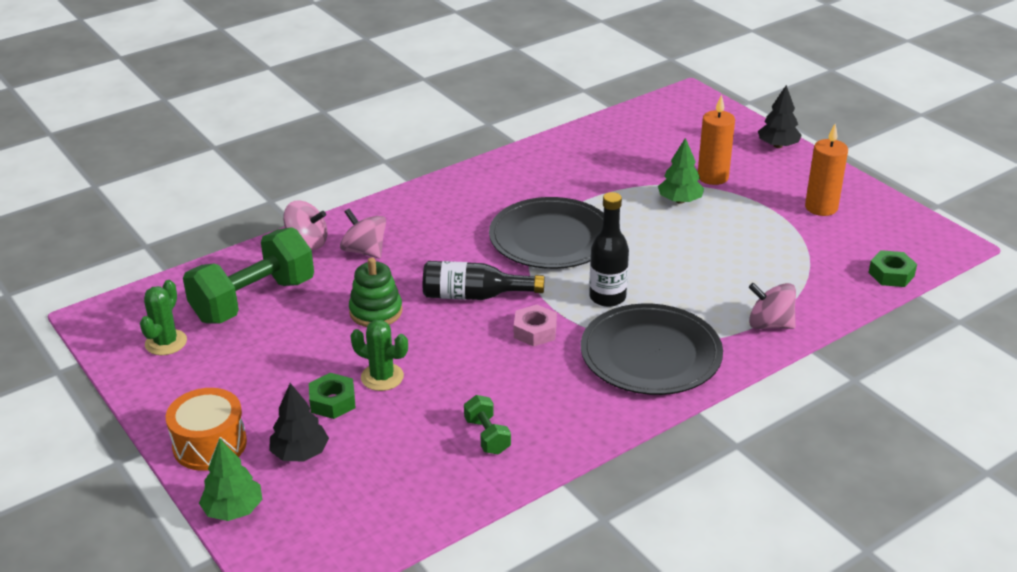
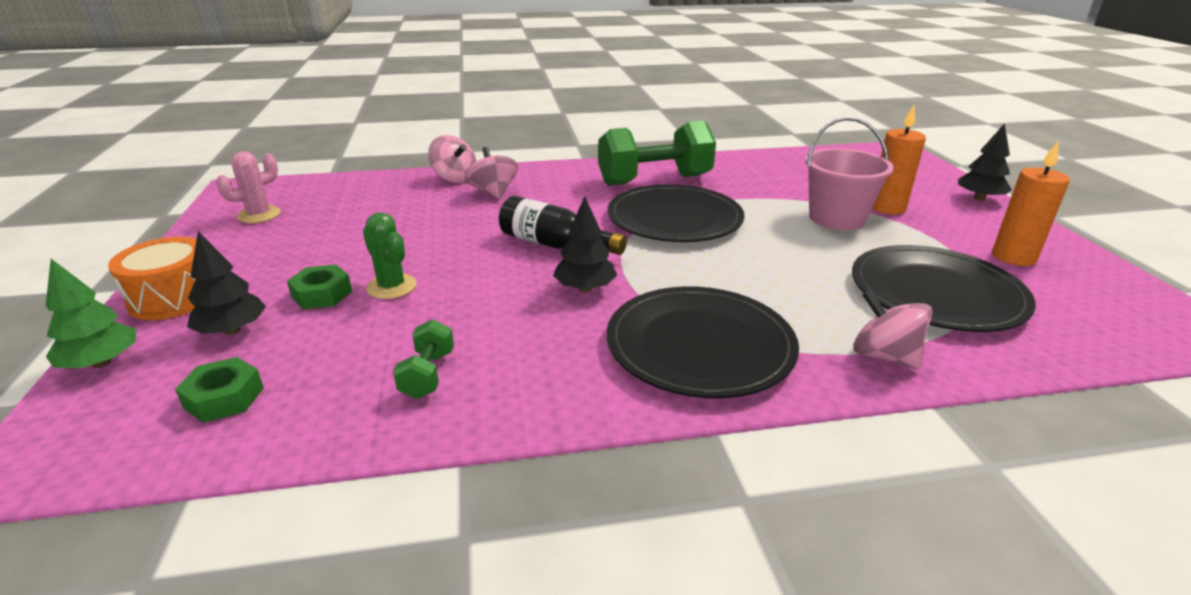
camera: 25 degrees right, 5 degrees down
green cactus [140,280,187,355] -> pink cactus [216,151,281,223]
green dumbbell [183,227,314,324] -> green dumbbell moved to [598,121,716,186]
green stacking toy [349,258,402,327] -> none
pink nut [514,305,557,347] -> black tree [553,196,617,292]
black bottle [589,192,629,307] -> none
green tree [658,138,704,204] -> pink bucket [805,117,894,230]
green nut [868,250,917,287] -> green nut moved to [175,357,264,423]
none -> black plate [852,245,1036,332]

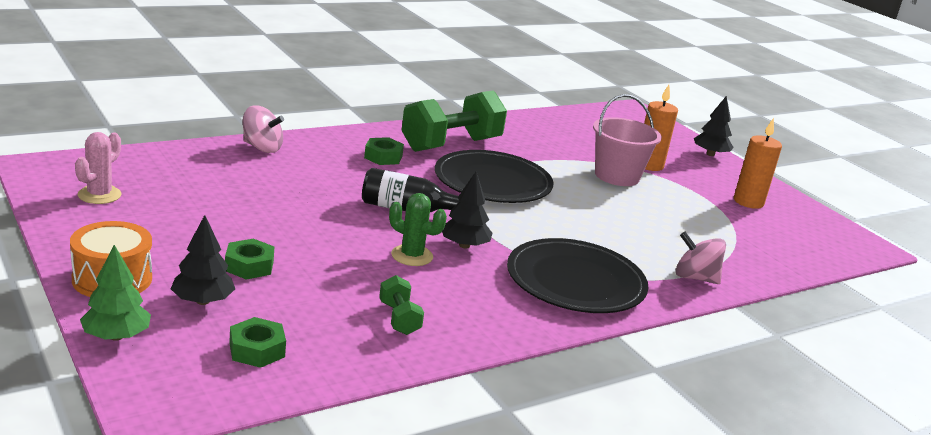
camera: 25 degrees left, 5 degrees down
green cactus [363,212,417,299] -> green cactus moved to [389,193,447,266]
pink spinning top [465,147,518,199] -> none
black plate [852,245,1036,332] -> none
none -> green nut [364,137,404,165]

